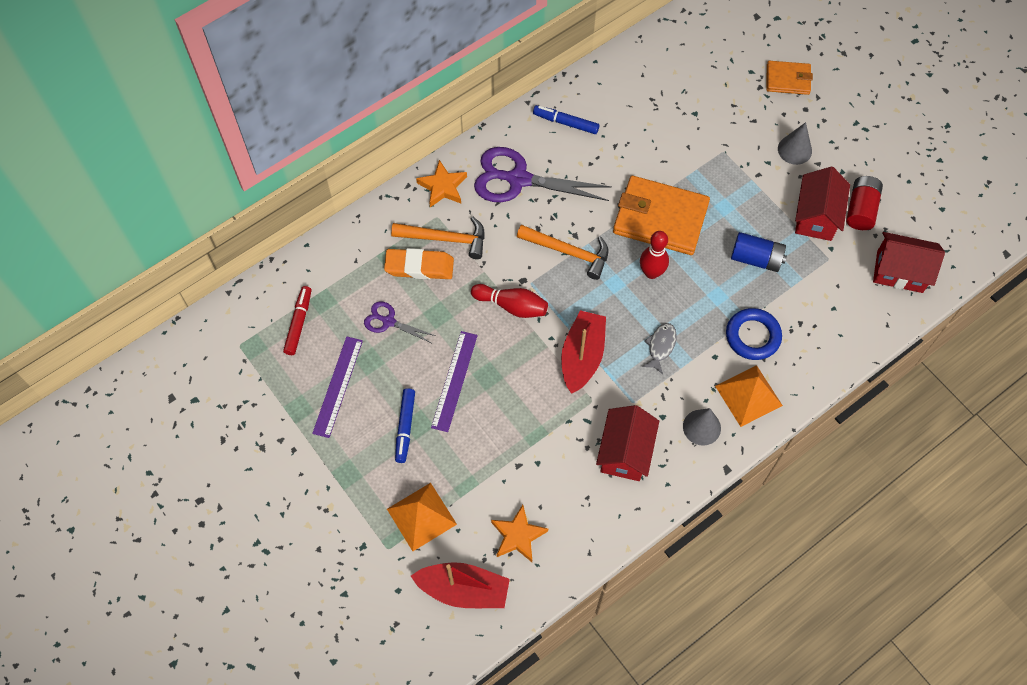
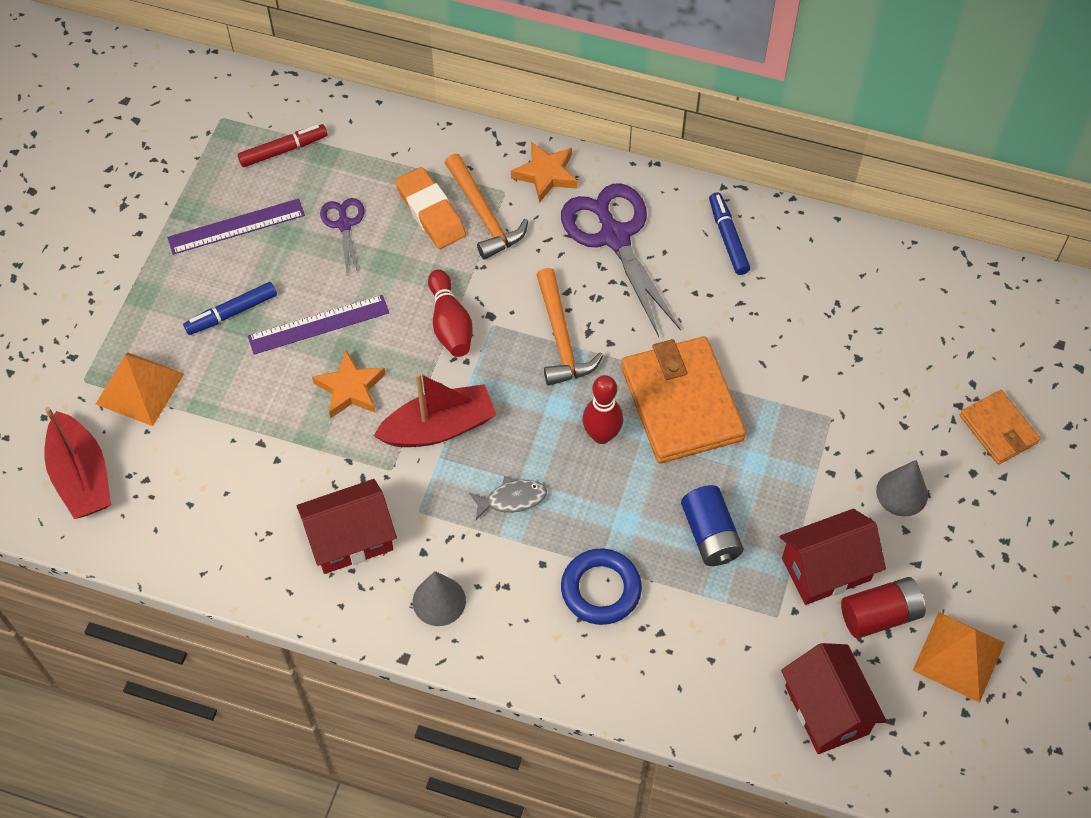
camera: 55 degrees right, 5 degrees down
orange star [491,505,548,562] -> orange star moved to [312,350,386,418]
orange pyramid [715,365,783,427] -> orange pyramid moved to [913,612,1005,703]

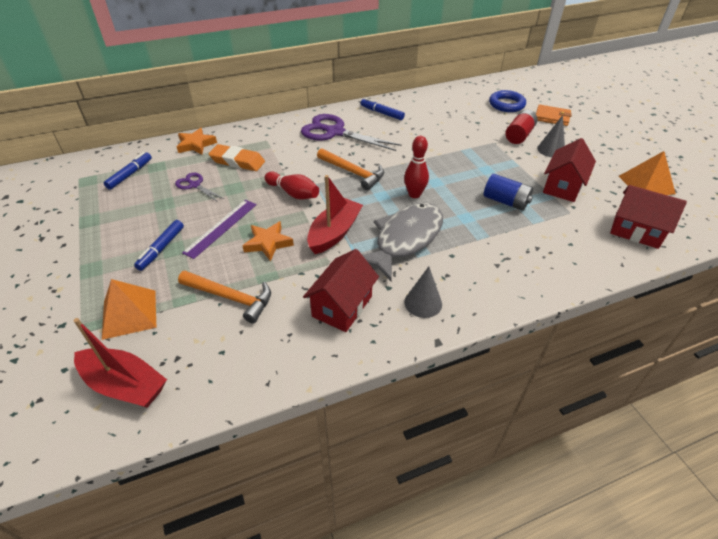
camera: 40 degrees left, 15 degrees down
purple ruler [167,199,305,255] -> none
red marker [238,124,327,167] -> blue marker [104,152,152,190]
orange hammer [445,154,528,259] -> orange hammer moved to [178,271,271,323]
grey fish [469,476,547,520] -> grey fish [363,203,443,281], size x2.32
orange star [511,142,578,203] -> orange star moved to [177,128,217,155]
blue ring [561,549,642,625] -> blue ring moved to [489,90,526,112]
orange wallet [621,336,746,463] -> none
red battery [841,577,926,639] -> red battery moved to [505,110,537,144]

